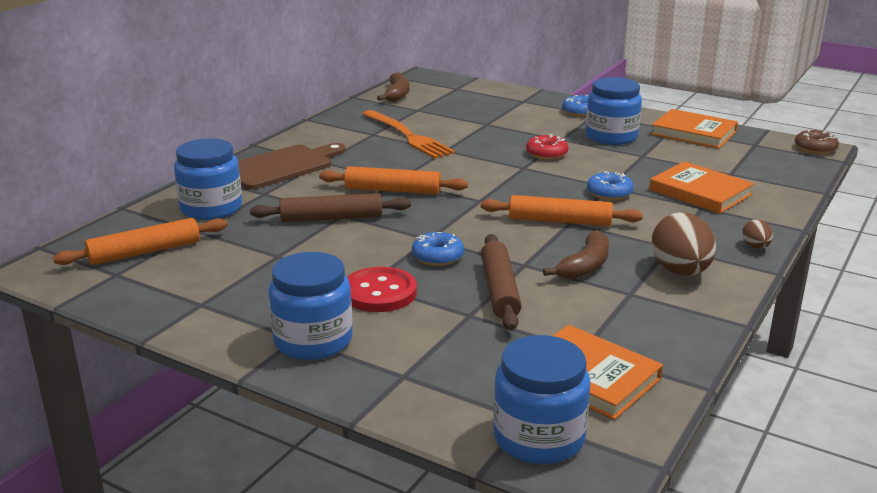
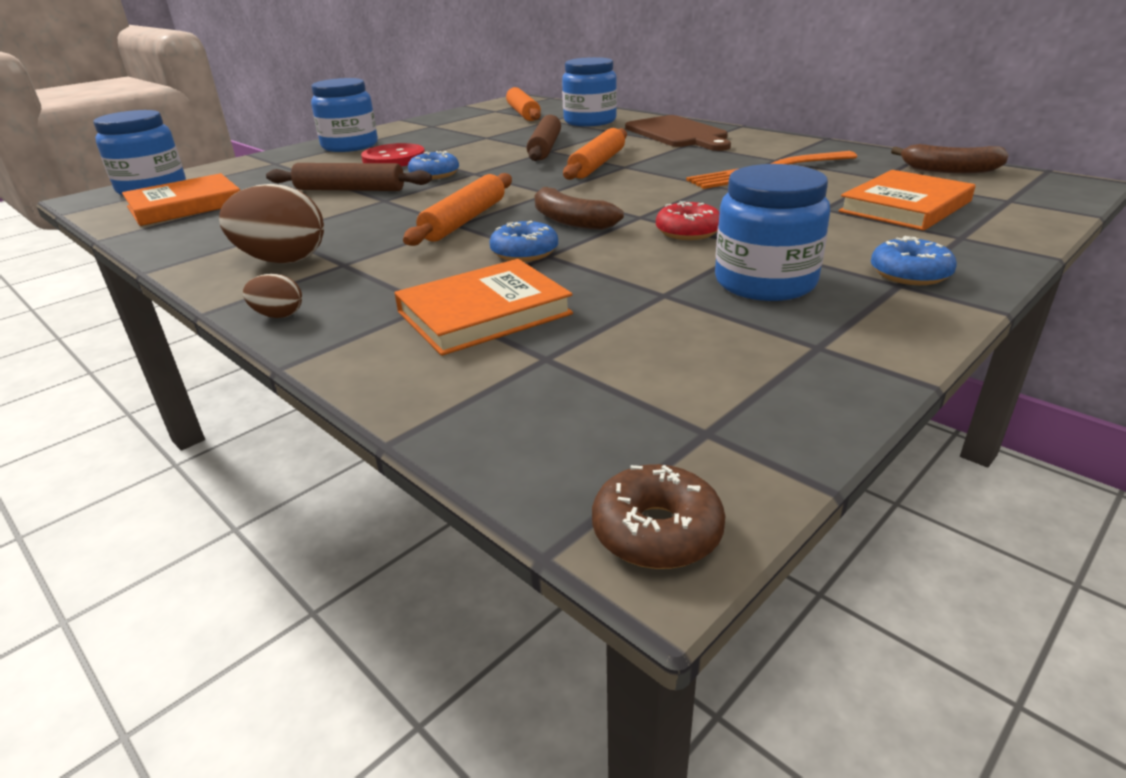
camera: 105 degrees right, 5 degrees up
brown banana [543,230,609,280] -> brown banana moved to [534,187,624,230]
orange book [651,109,738,149] -> orange book moved to [839,170,975,231]

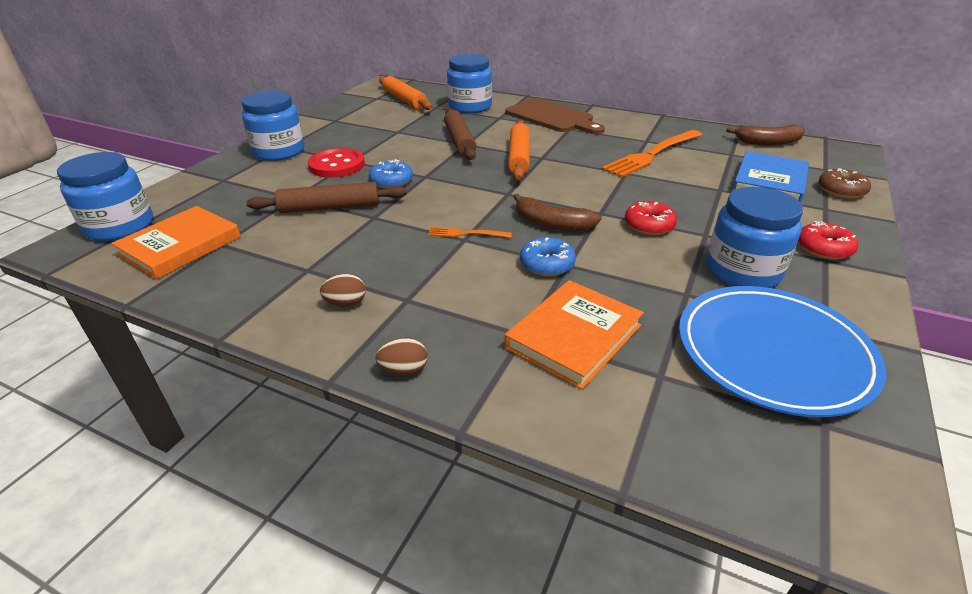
camera: 20 degrees left, 5 degrees up
brown egg [219,184,324,263] -> brown egg [320,274,366,307], size x0.49
orange rolling pin [403,173,512,246] -> orange fork [428,227,512,238]
brown donut [592,464,725,569] -> brown donut moved to [818,168,871,199]
orange book [839,170,975,231] -> blue book [732,151,809,203]
blue donut [871,236,957,285] -> red donut [798,221,858,260]
none -> blue plate [679,286,886,417]

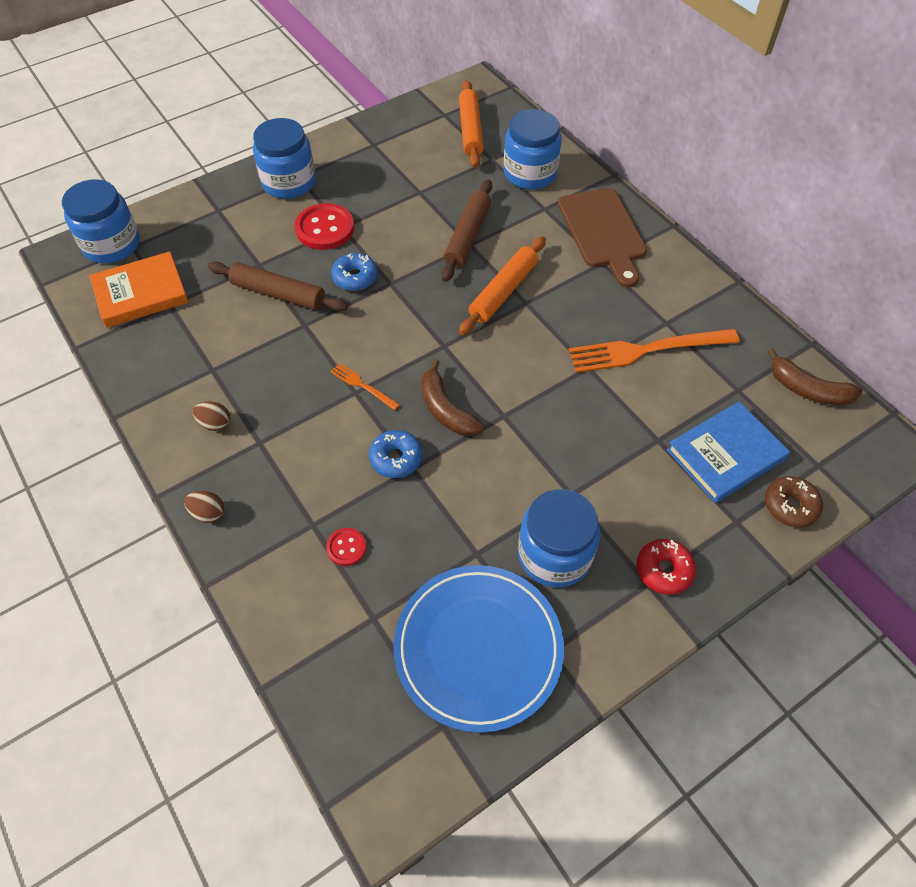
camera: 30 degrees right, 20 degrees up
orange book [505,280,644,389] -> red button [326,528,367,566]
red donut [625,201,677,235] -> none

